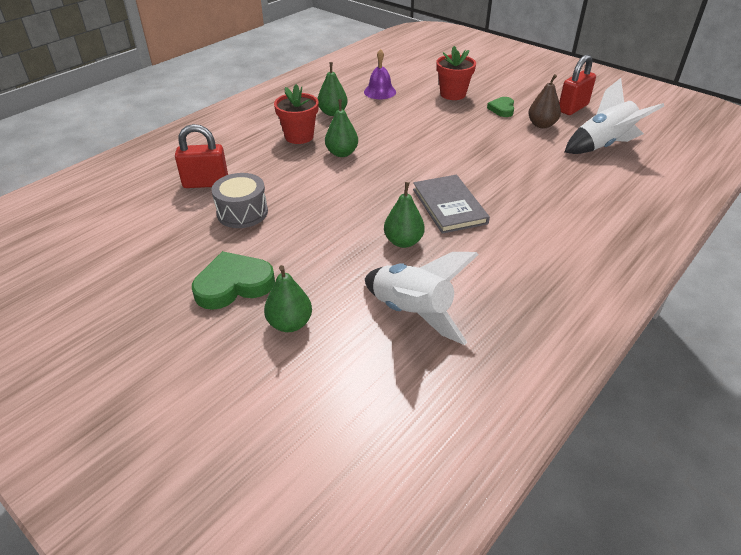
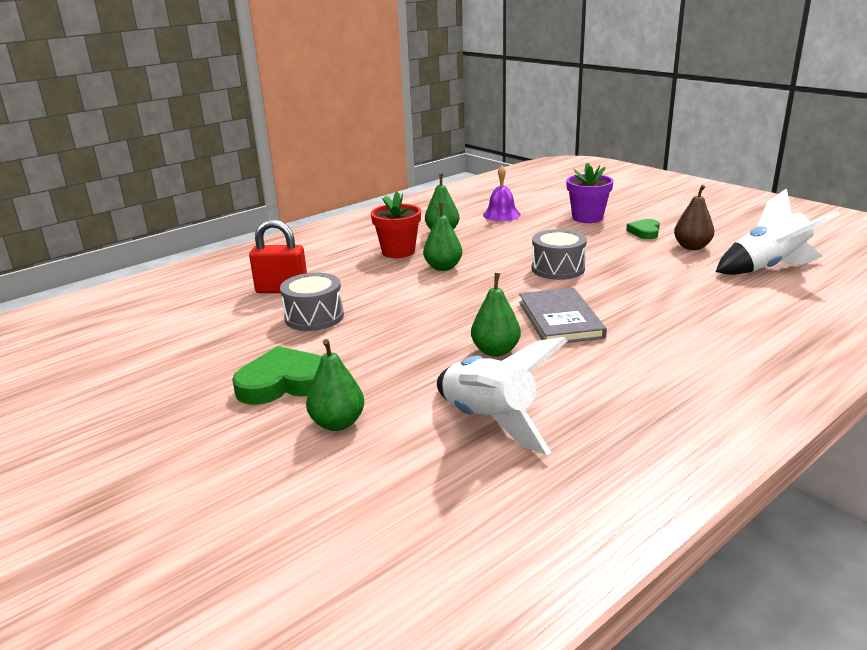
camera: 10 degrees right, 15 degrees down
red flower pot [436,46,476,100] -> purple flower pot [566,162,614,223]
red padlock [559,55,596,115] -> none
none -> grey drum [532,229,587,280]

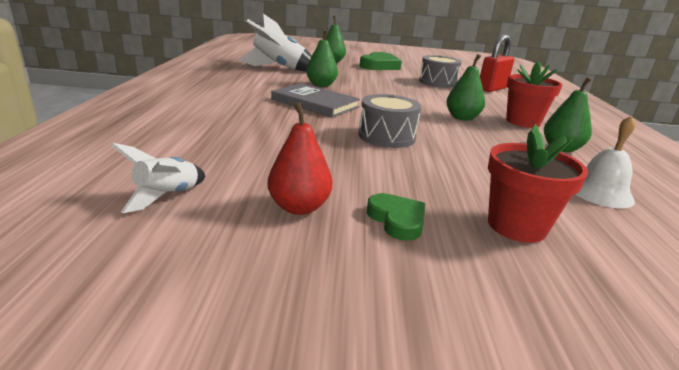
camera: 130 degrees right, 0 degrees up
purple bell [483,166,521,221] -> white bell [575,115,636,208]
purple flower pot [566,162,614,223] -> red flower pot [488,124,588,243]
brown pear [674,185,714,250] -> red pear [267,102,332,215]
white rocket [716,188,840,275] -> white rocket [111,143,205,213], size x0.55

